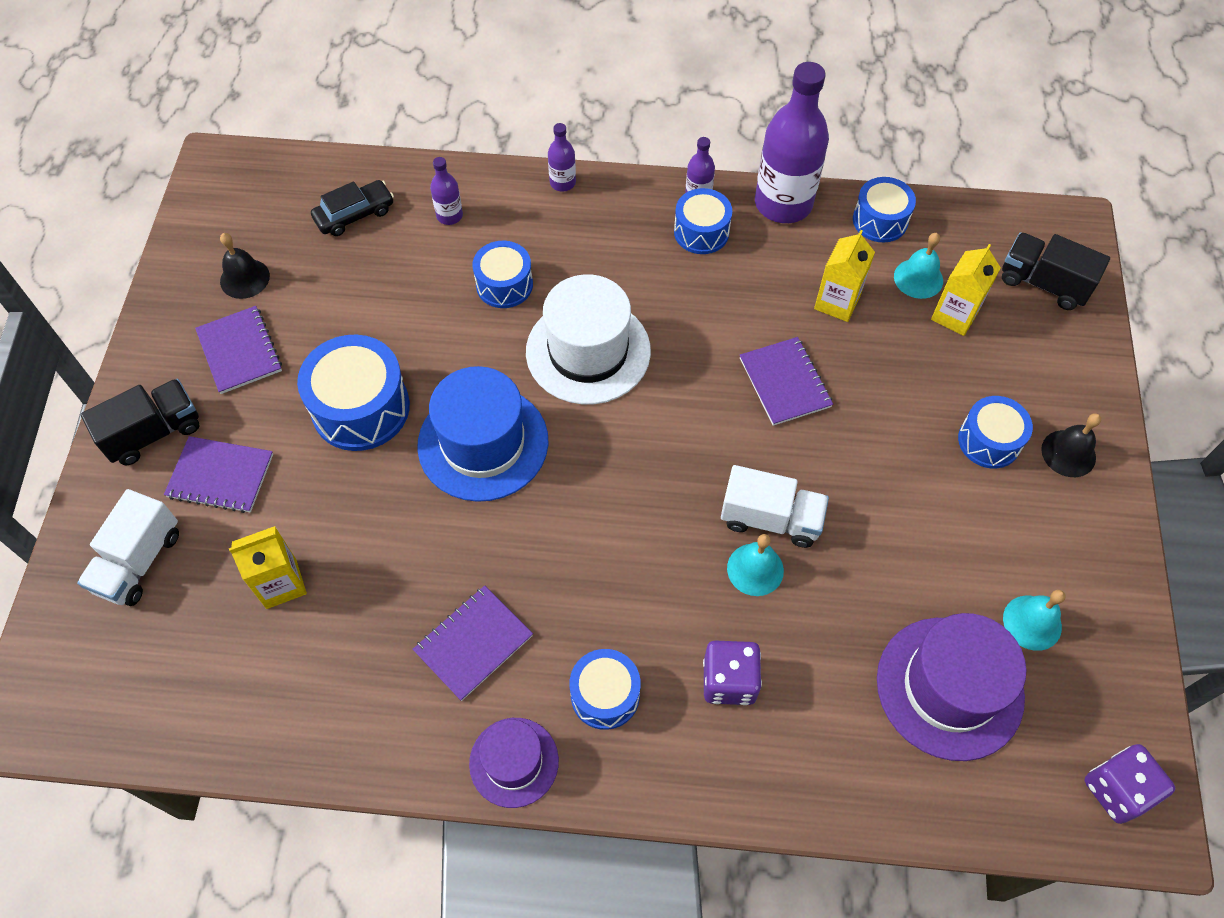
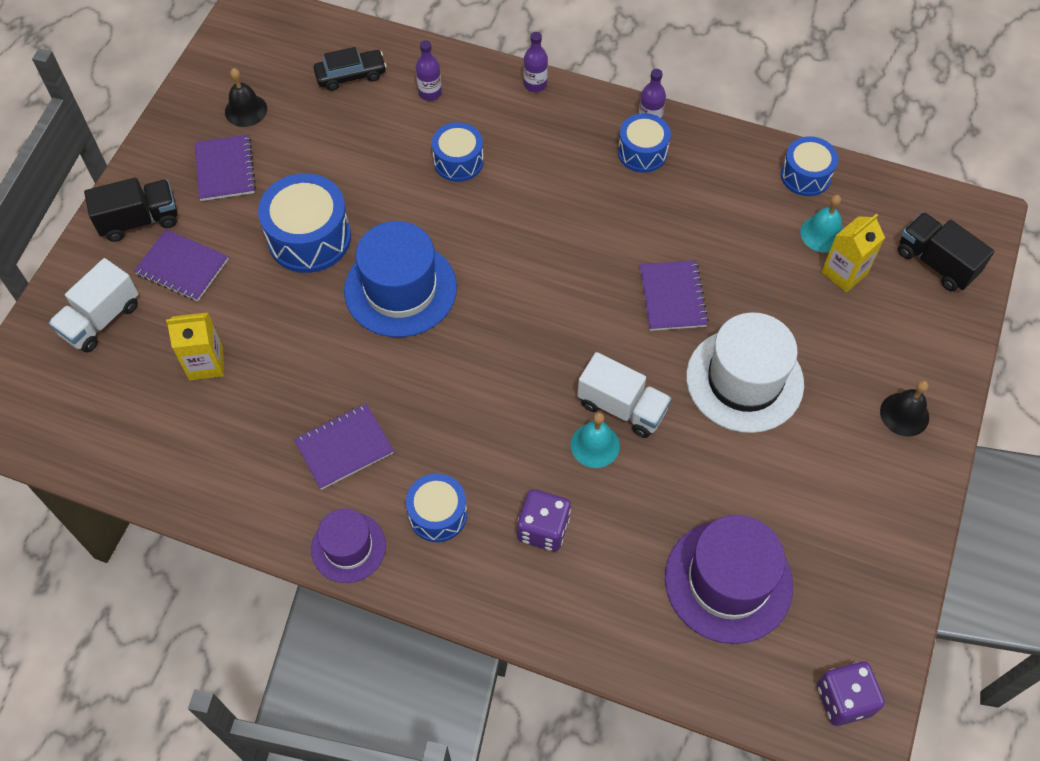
camera: 15 degrees right, 0 degrees up
white hat [526,274,651,404] -> white hat moved to [686,312,804,433]
purple bottle [755,62,829,223] -> none
yellow carton [814,230,875,322] -> none
blue drum [958,396,1033,468] -> none
turquoise bell [1003,590,1066,651] -> none

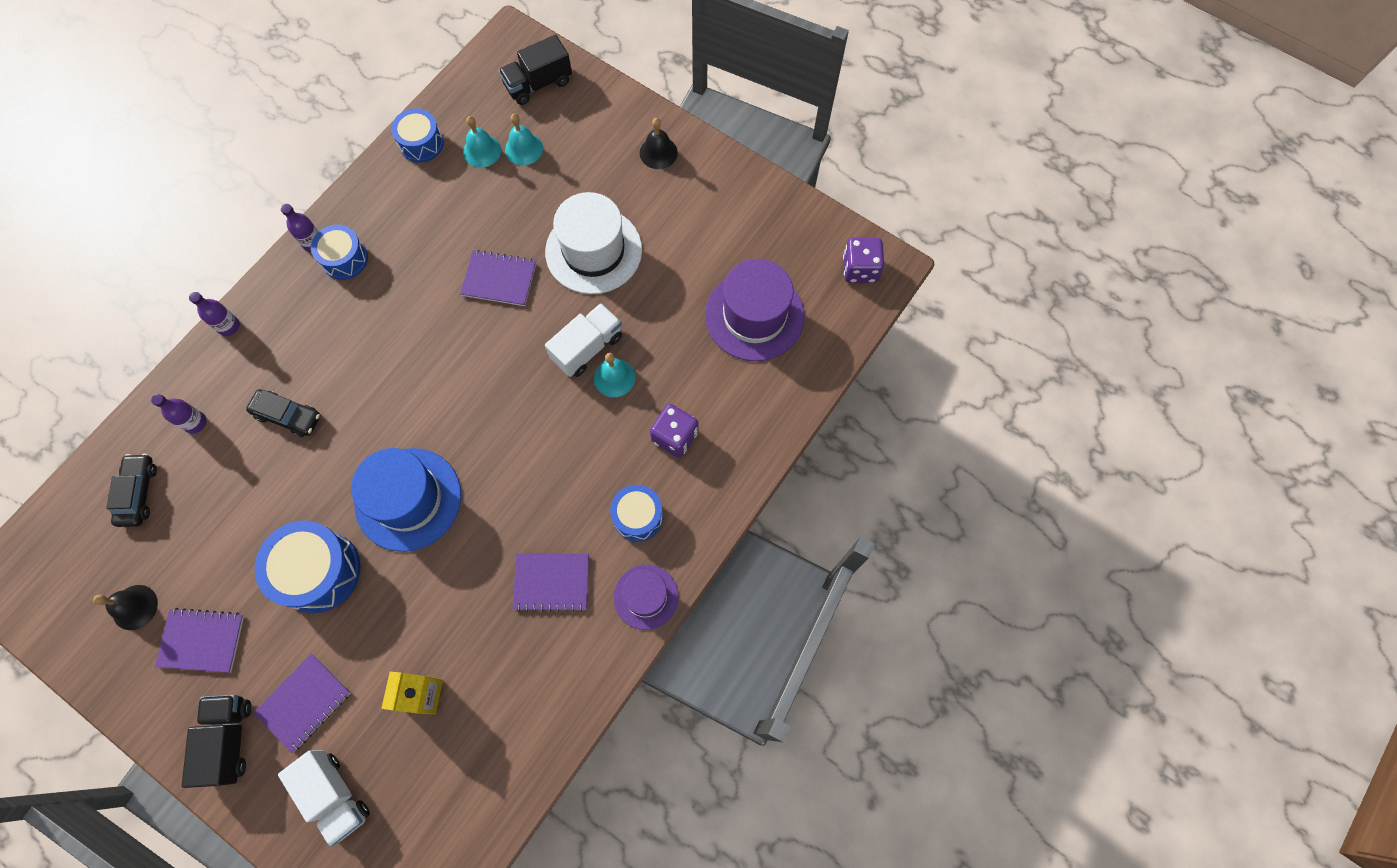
camera: 75 degrees left, 10 degrees up
purple notebook [294,403,394,490] -> purple notebook turned 75 degrees counterclockwise [513,553,589,612]
blue drum [432,122,484,182] -> black car [246,389,321,437]
yellow carton [821,214,885,292] -> turquoise bell [505,114,543,165]

